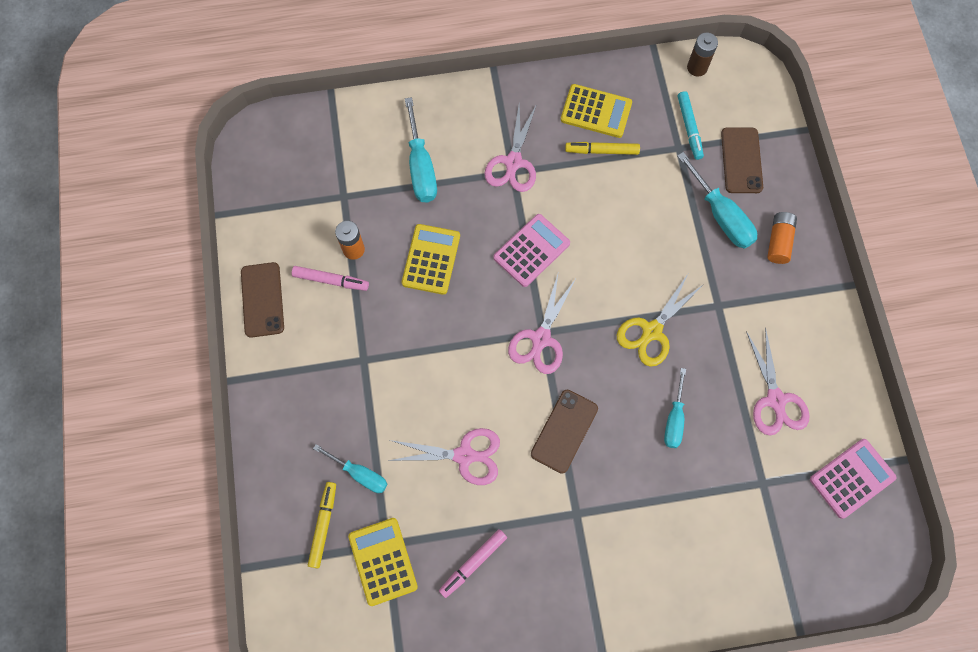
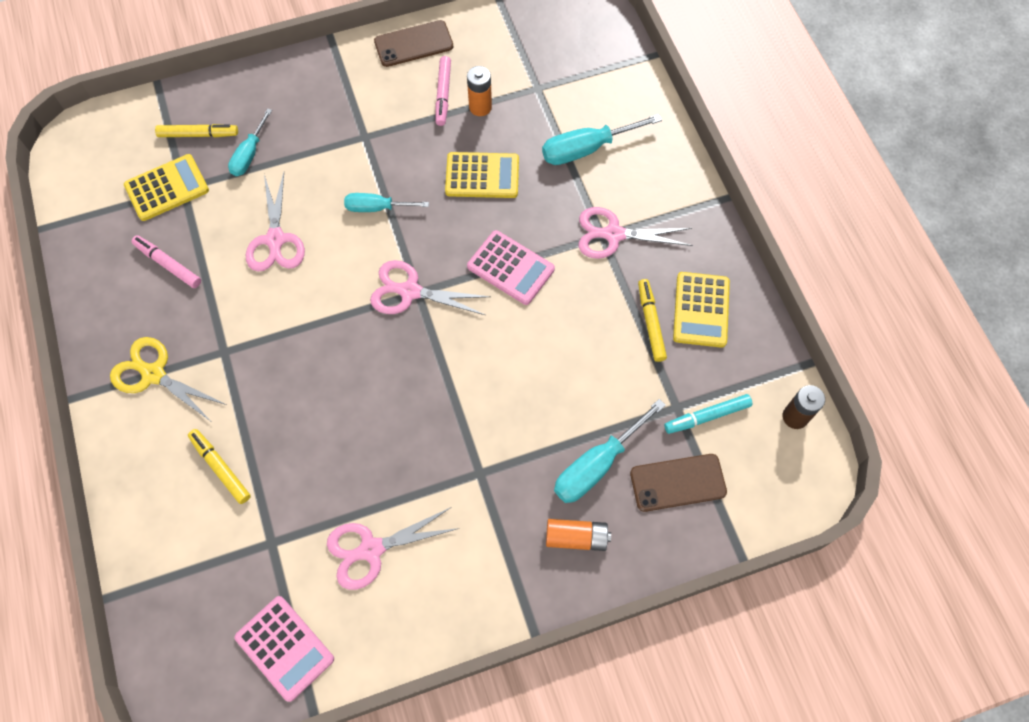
camera: 80 degrees right, 5 degrees down
brown phone [531,390,598,474] -> none
yellow scissors [617,274,704,367] -> yellow scissors moved to [110,337,226,421]
turquoise screwdriver [664,368,686,448] -> turquoise screwdriver moved to [344,193,429,212]
none -> yellow marker [188,429,251,504]

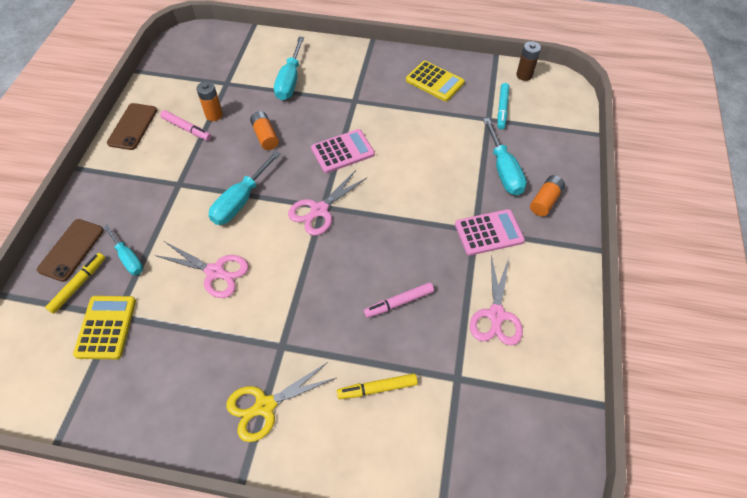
camera: 60 degrees left, 10 degrees down
pink marker [131,235,201,288] -> pink marker moved to [364,282,434,318]
pink calculator [235,596,334,702] -> pink calculator moved to [455,209,525,256]
turquoise screwdriver [344,193,429,212] -> turquoise screwdriver [209,151,281,225], size x1.54
yellow calculator [445,152,519,198] -> orange battery [250,111,279,150]
pink scissors [578,207,693,259] -> none
brown phone [630,454,727,512] -> brown phone moved to [37,219,104,282]
yellow marker [638,279,667,362] -> none

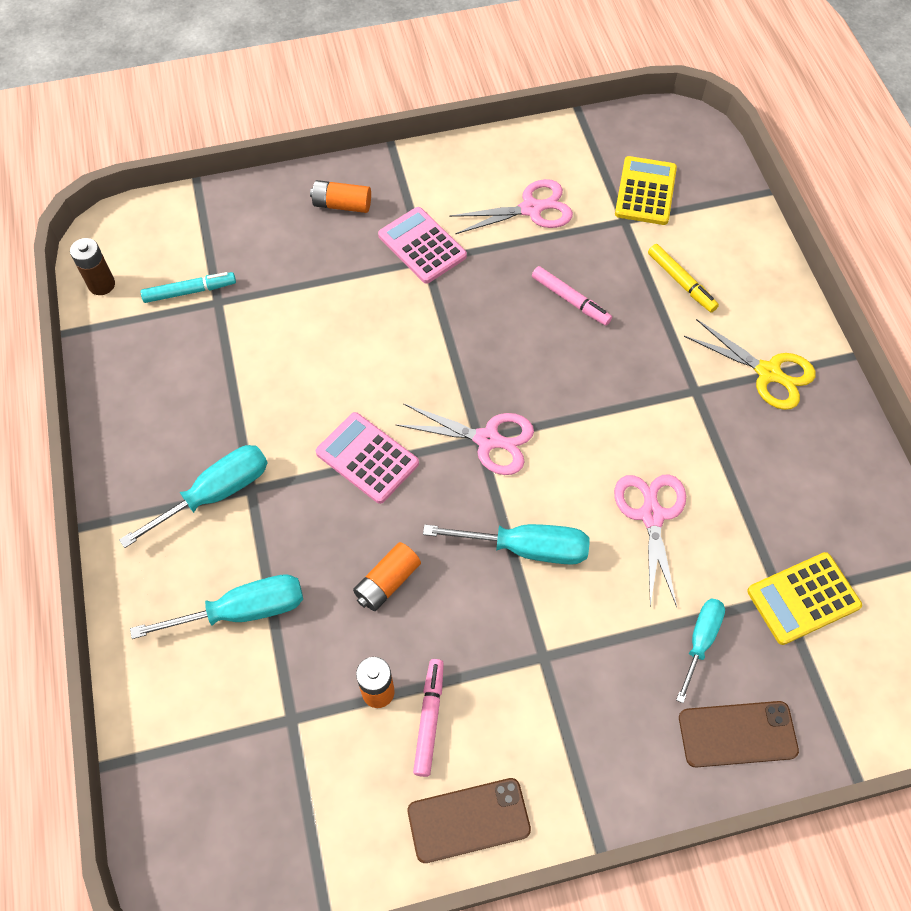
camera: 115 degrees left, 5 degrees up
yellow marker [45,253,105,314] -> none
yellow calculator [406,61,465,101] -> yellow calculator moved to [615,156,677,225]
turquoise screwdriver [483,118,527,195] -> turquoise screwdriver moved to [119,445,267,548]

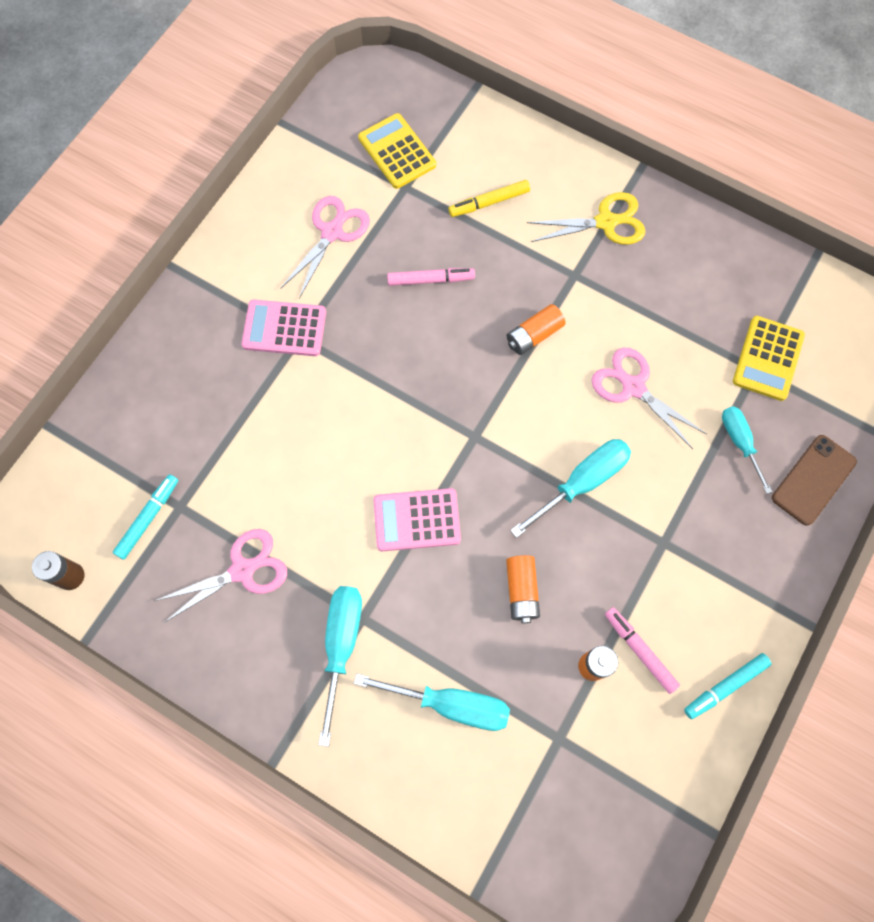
camera: 45 degrees left, 10 degrees up
turquoise screwdriver [130,574,303,639] -> turquoise screwdriver turned 75 degrees clockwise [354,674,510,731]
orange battery [310,180,371,213] -> orange battery moved to [507,304,566,355]
pink scissors [396,403,534,475] -> pink scissors moved to [155,529,287,623]
brown phone [408,778,531,863] -> turquoise marker [684,653,772,719]
yellow marker [648,244,719,312] -> yellow marker turned 150 degrees clockwise [449,180,530,217]

